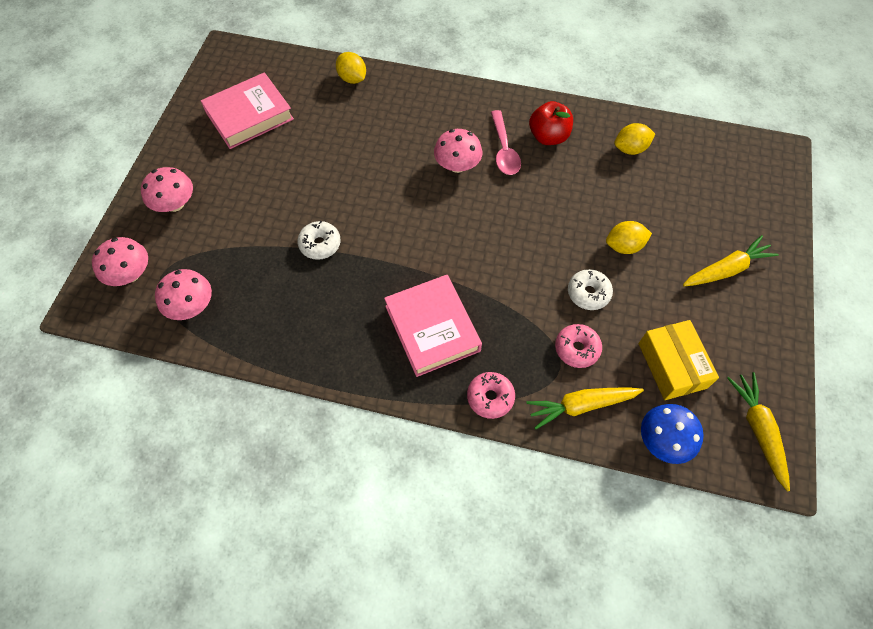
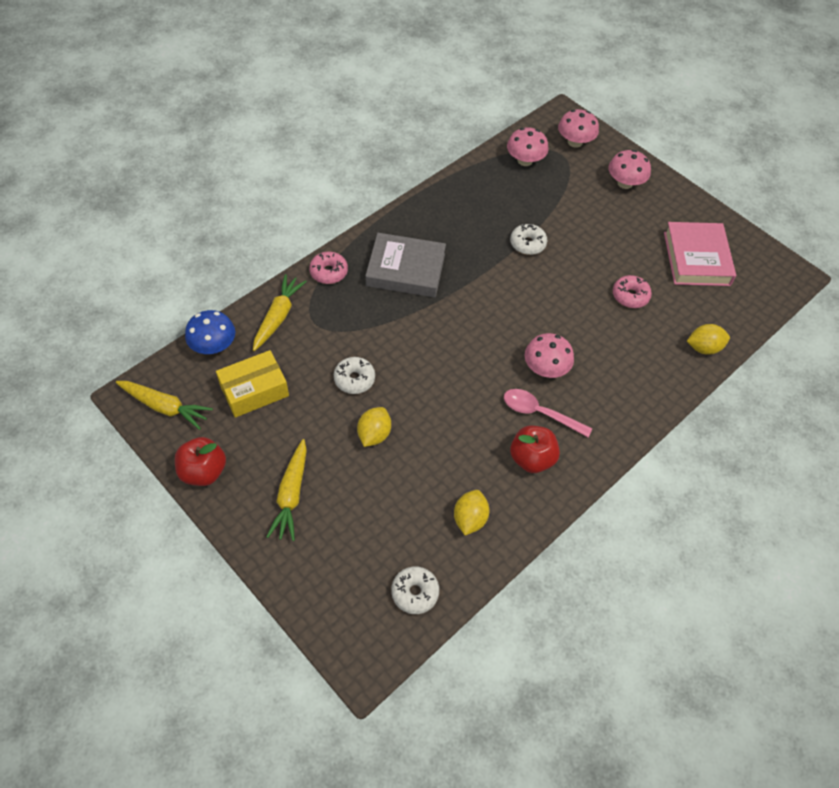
camera: 120 degrees right, 5 degrees down
pink book [384,275,482,377] -> grey book [365,233,446,298]
pink donut [555,324,602,368] -> pink donut moved to [613,275,652,308]
yellow box [639,320,719,400] -> yellow box turned 45 degrees counterclockwise [216,350,289,418]
none -> red apple [175,437,226,486]
none -> white donut [391,566,439,614]

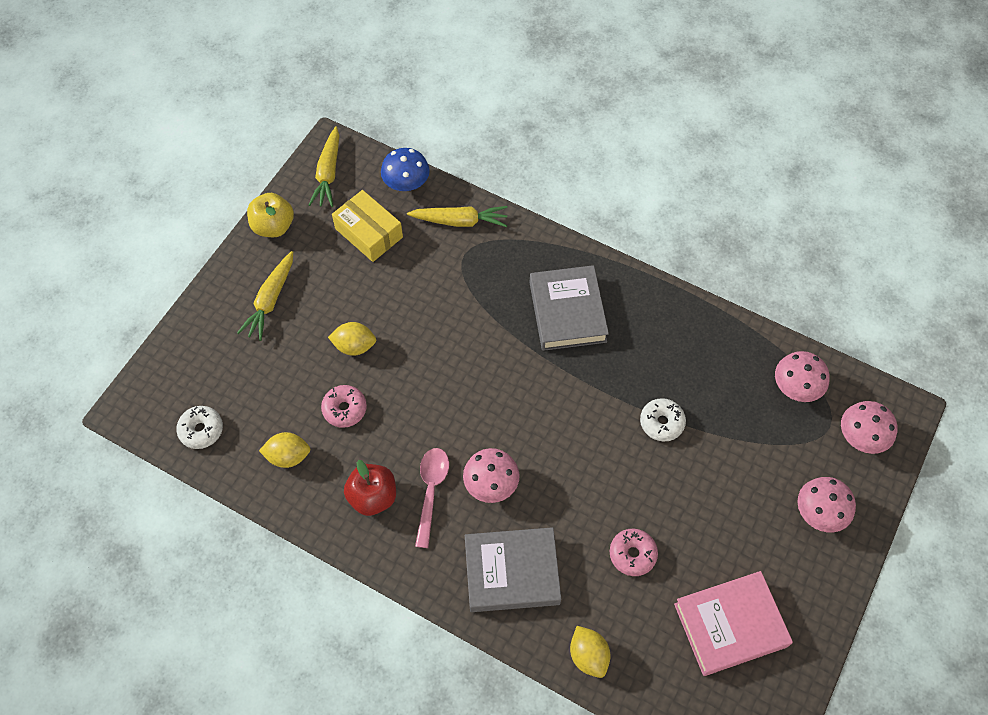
camera: 75 degrees right, 5 degrees up
red apple [175,437,226,486] -> yellow apple [247,193,294,237]
yellow carrot [266,439,307,541] -> yellow carrot turned 60 degrees counterclockwise [237,251,293,341]
pink donut [309,252,348,284] -> pink donut moved to [321,385,367,428]
white donut [334,357,375,394] -> none
none -> grey book [465,527,561,612]

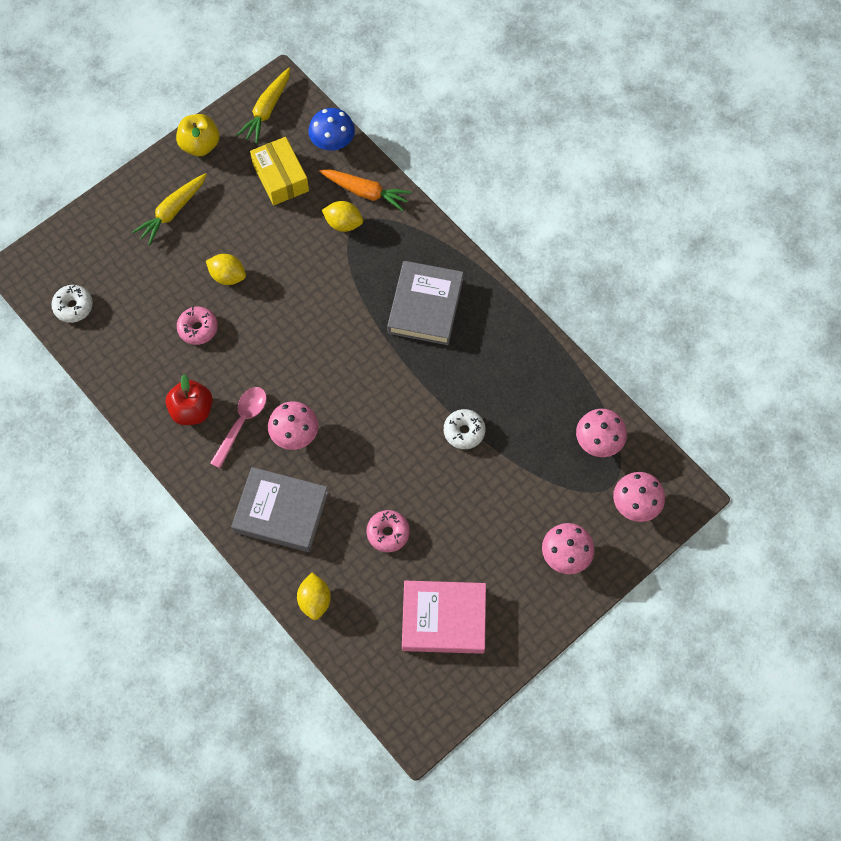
camera: 20 degrees right, 5 degrees up
yellow lemon [259,432,310,468] -> yellow lemon moved to [322,201,363,232]
yellow carrot [407,206,508,227] -> orange carrot [319,169,412,211]

